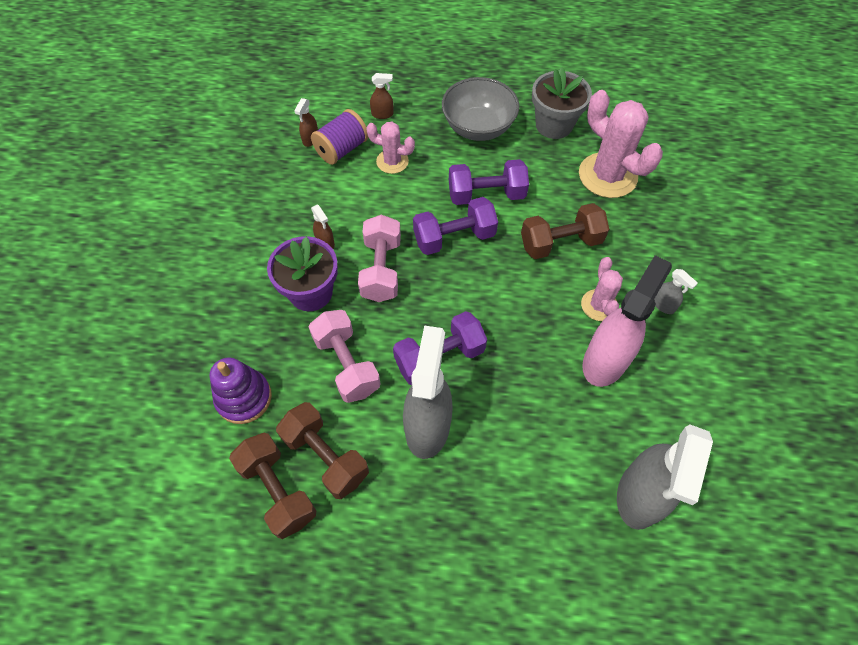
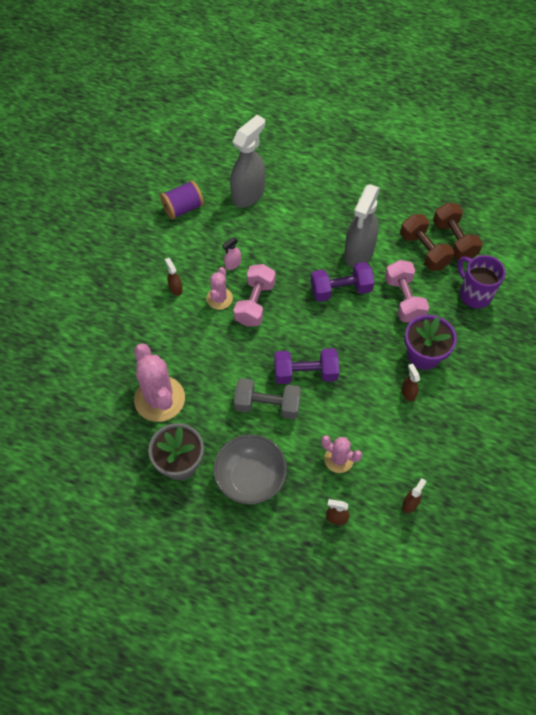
camera: 165 degrees left, 0 degrees up
purple stacking toy [210,357,272,424] -> purple mug [458,255,505,309]
purple spool [311,109,368,165] -> purple spool moved to [160,180,204,220]
pink dumbbell [358,215,401,302] -> pink dumbbell moved to [234,264,276,327]
purple dumbbell [449,159,529,205] -> grey dumbbell [234,378,301,419]
brown dumbbell [521,203,609,259] -> none
pink spray bottle [582,255,672,387] -> pink spray bottle [222,237,241,270], size x0.43
grey spray bottle [654,269,698,314] -> brown spray bottle [165,258,183,296]

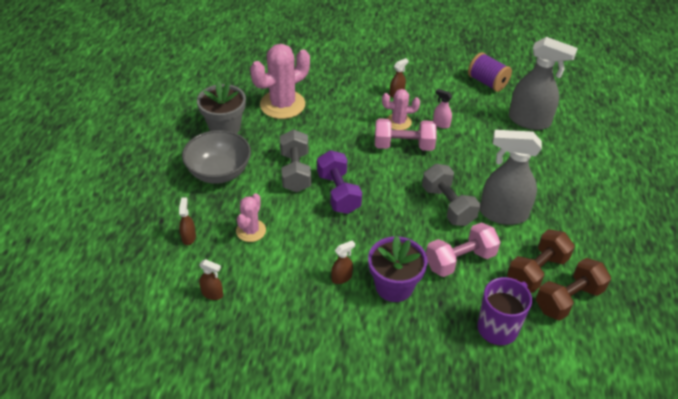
camera: 75 degrees right, 15 degrees down
purple dumbbell [311,262,374,302] -> grey dumbbell [422,164,480,226]

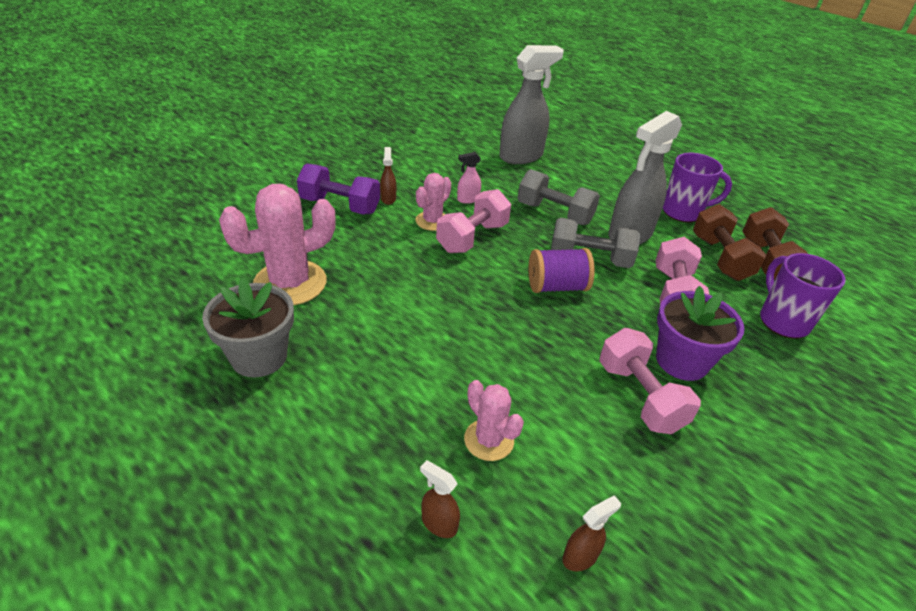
camera: 55 degrees left, 5 degrees down
grey bowl [182,130,251,184] -> none
pink cactus [250,44,310,119] -> pink cactus turned 60 degrees clockwise [219,184,336,305]
grey dumbbell [280,129,311,192] -> grey dumbbell moved to [518,169,600,225]
purple dumbbell [317,150,362,214] -> purple dumbbell moved to [297,163,380,214]
brown spray bottle [331,240,355,284] -> pink dumbbell [599,328,701,434]
purple spool [468,52,512,92] -> purple spool moved to [528,248,595,293]
none -> purple mug [663,153,732,223]

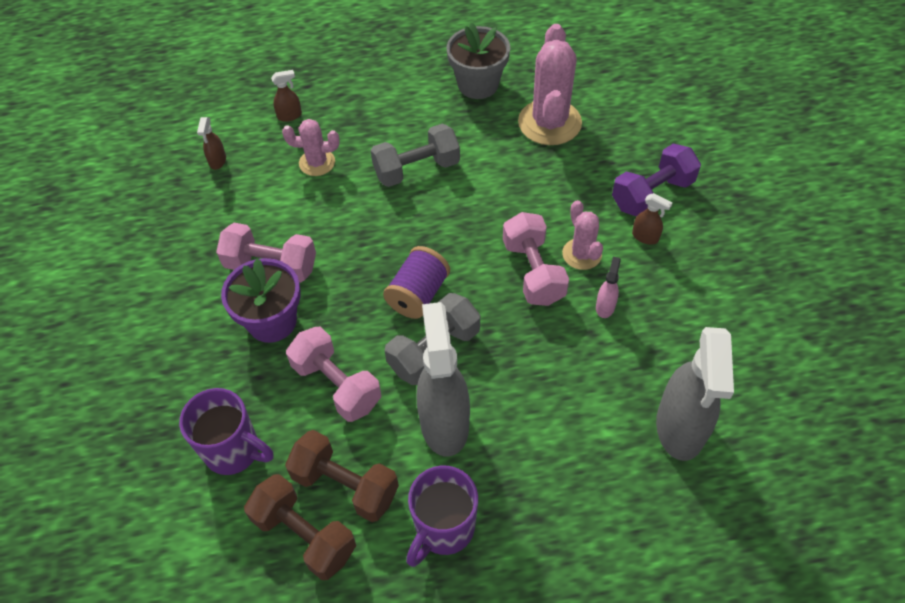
camera: 130 degrees right, 15 degrees up
grey dumbbell [518,169,600,225] -> grey dumbbell moved to [371,124,460,187]

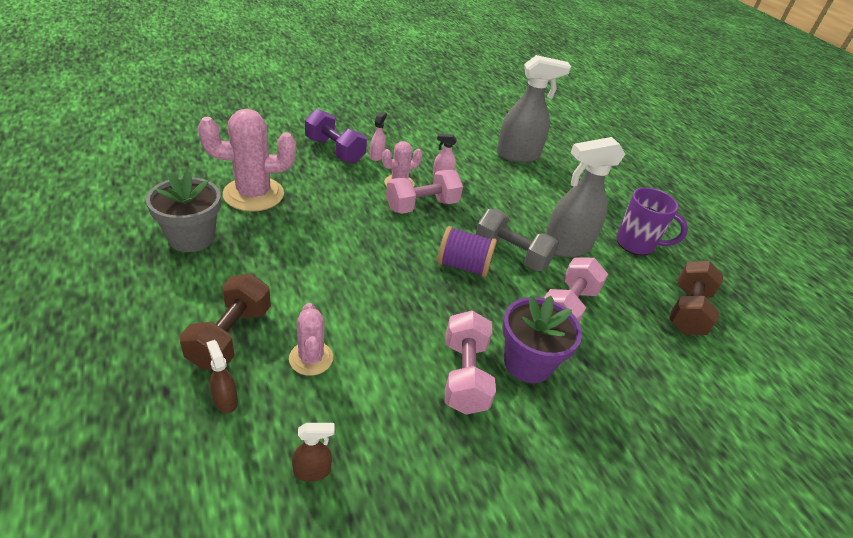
camera: 110 degrees left, 15 degrees down
purple mug [179,388,274,475] -> none
brown dumbbell [285,430,399,522] -> brown dumbbell moved to [180,274,271,370]
grey dumbbell [371,124,460,187] -> none
brown spray bottle [632,193,673,245] -> pink spray bottle [370,112,387,161]

